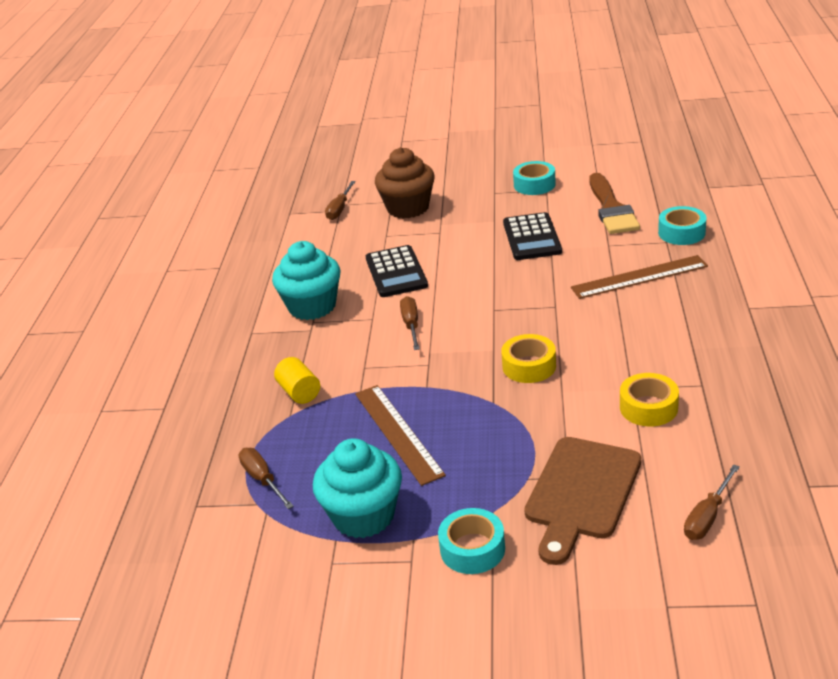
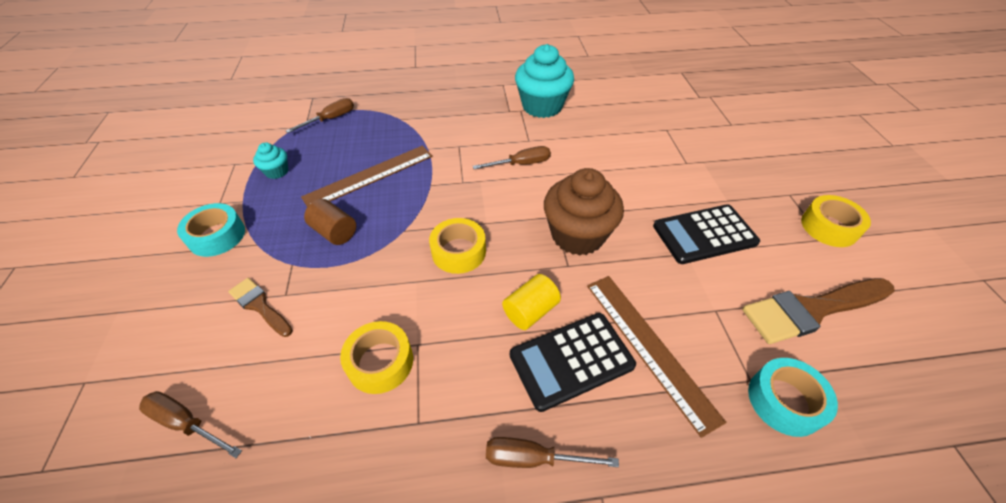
camera: 75 degrees right, 15 degrees up
yellow cylinder [274,357,320,404] -> yellow cylinder moved to [502,274,561,330]
turquoise cupcake [313,438,402,538] -> turquoise cupcake [253,142,288,179], size x0.47
brown screwdriver [325,181,356,220] -> brown screwdriver moved to [486,437,619,468]
black calculator [366,245,428,297] -> black calculator moved to [510,313,636,412]
brown cupcake [375,147,435,219] -> brown cupcake moved to [544,168,624,256]
turquoise tape [513,161,556,195] -> yellow tape [801,195,871,247]
brown cutting board [524,437,641,565] -> brown brush [228,278,293,337]
none -> brown cylinder [304,199,356,245]

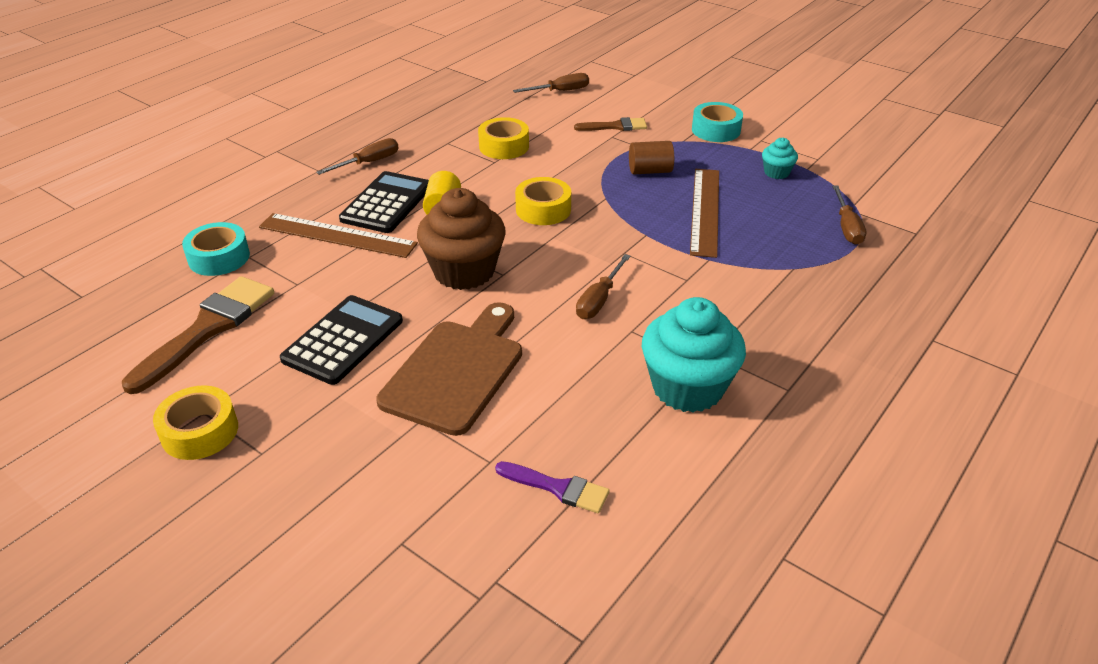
camera: 135 degrees right, 10 degrees down
none -> brown cutting board [376,302,522,436]
none -> purple brush [495,461,610,513]

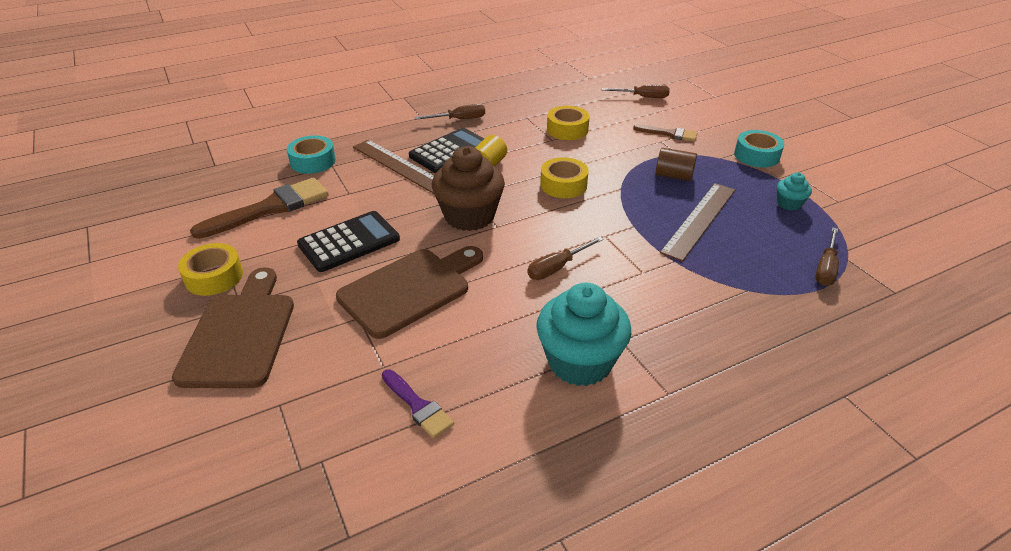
camera: 25 degrees right, 0 degrees up
none -> brown cutting board [172,267,294,388]

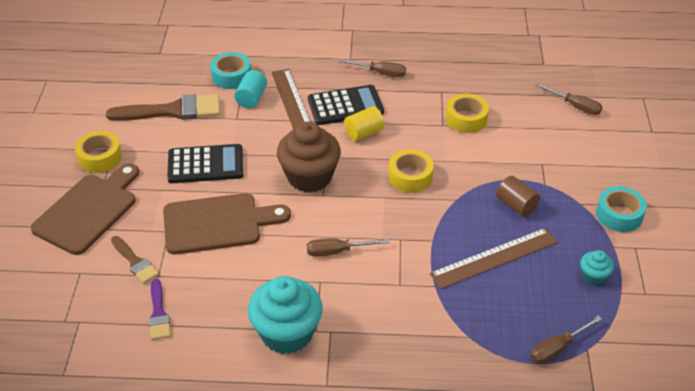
camera: 30 degrees right, 5 degrees up
brown brush [633,124,697,141] -> brown brush moved to [111,236,159,284]
none -> turquoise cylinder [234,70,267,108]

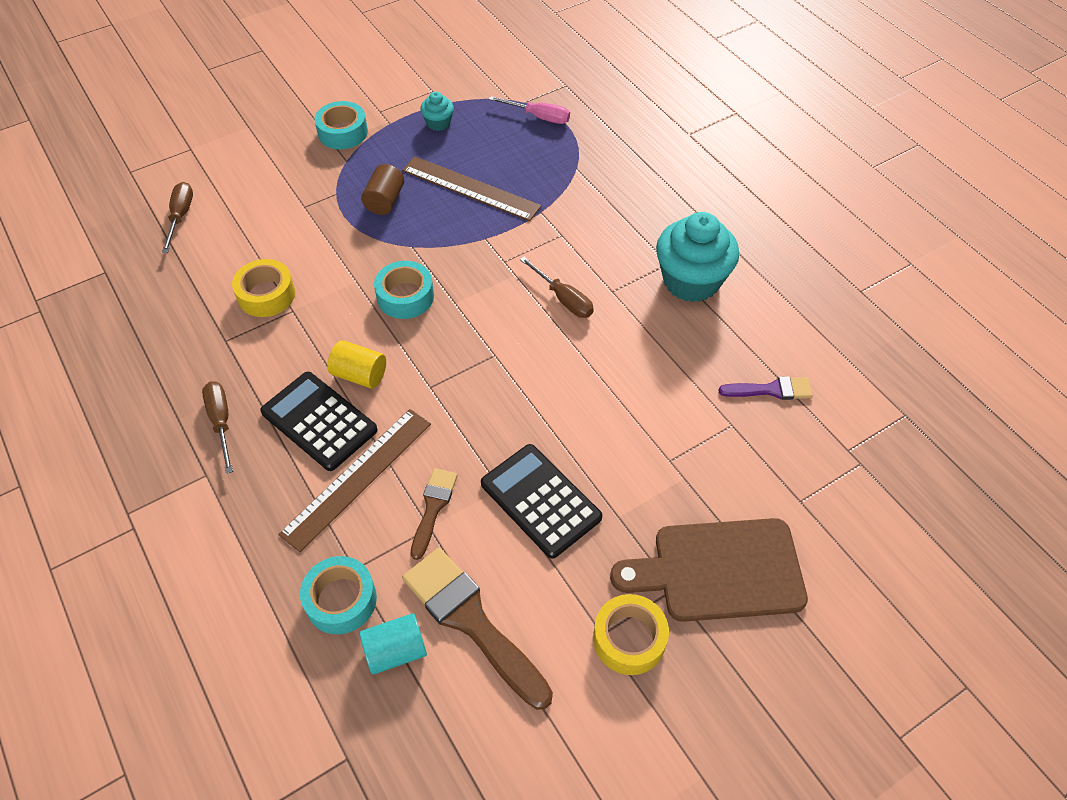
camera: 125 degrees left, 10 degrees up
brown brush [111,236,159,284] -> brown brush moved to [411,468,457,560]
purple brush [148,279,171,340] -> purple brush turned 45 degrees clockwise [718,376,813,400]
brown cutting board [163,193,291,254] -> none
turquoise cylinder [234,70,267,108] -> turquoise cylinder moved to [360,613,427,675]
brown cupcake [277,122,341,192] -> none
yellow tape [388,149,434,193] -> turquoise tape [374,261,434,319]
brown screwdriver [530,315,602,364] -> pink screwdriver [489,96,570,124]

